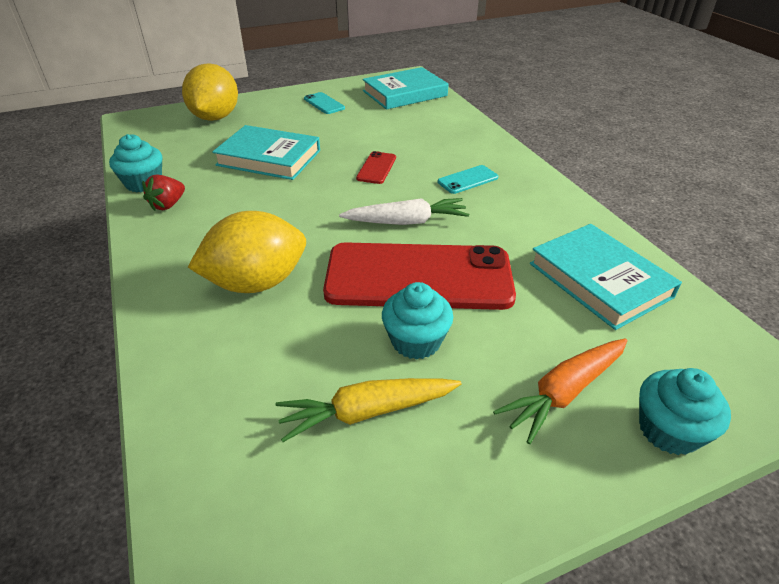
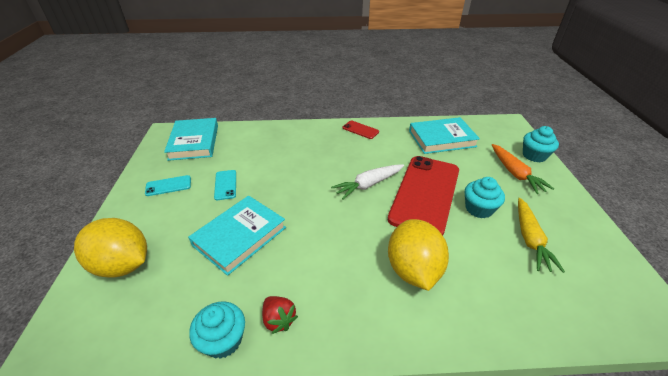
camera: 70 degrees left, 0 degrees up
white carrot [339,198,469,225] -> white carrot turned 135 degrees counterclockwise [331,164,404,200]
red phone [356,151,396,184] -> red phone moved to [343,120,379,139]
turquoise phone [438,165,498,194] -> turquoise phone moved to [214,170,236,200]

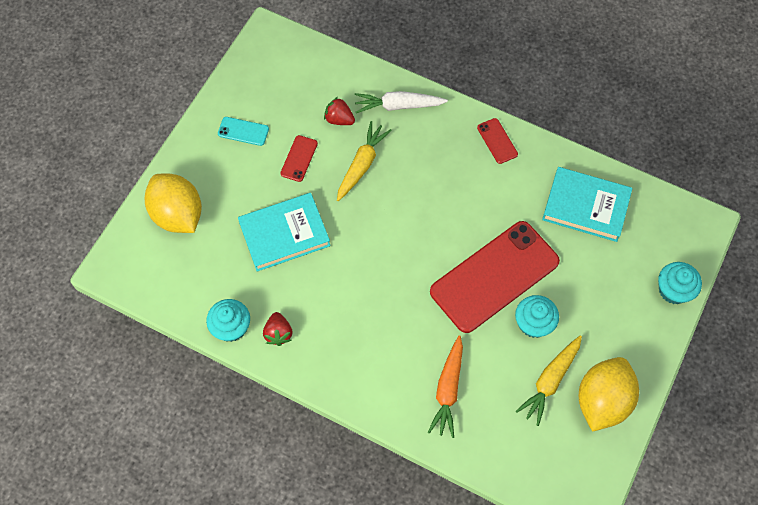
camera: 30 degrees right, 25 degrees up
turquoise book [164,118,218,161] -> none
turquoise phone [214,170,236,200] -> red phone [280,135,318,182]
white carrot [331,164,404,200] -> white carrot moved to [355,91,448,113]
yellow lemon [388,219,449,291] -> yellow lemon moved to [579,357,639,432]
orange carrot [492,144,554,194] -> orange carrot moved to [428,335,463,438]
none -> red strawberry [324,97,355,125]
none -> yellow carrot [337,121,392,201]

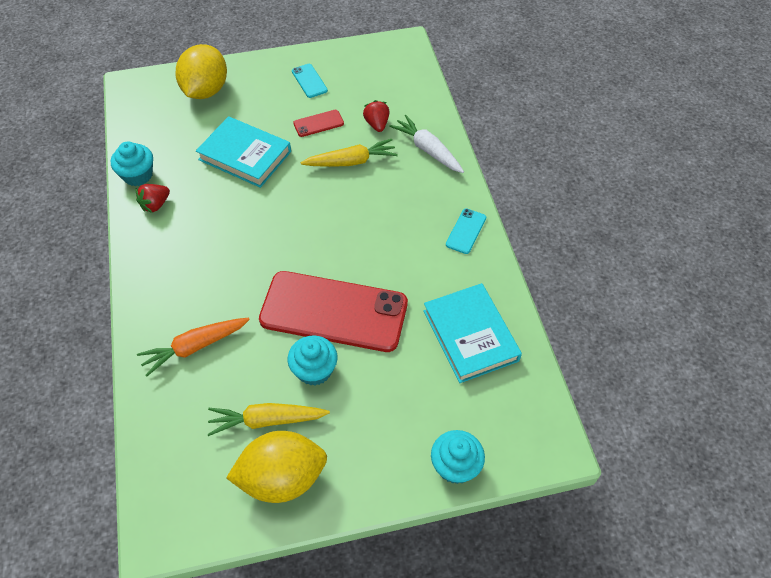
camera: 50 degrees right, 10 degrees down
red phone [477,118,518,164] -> turquoise phone [446,208,486,254]

